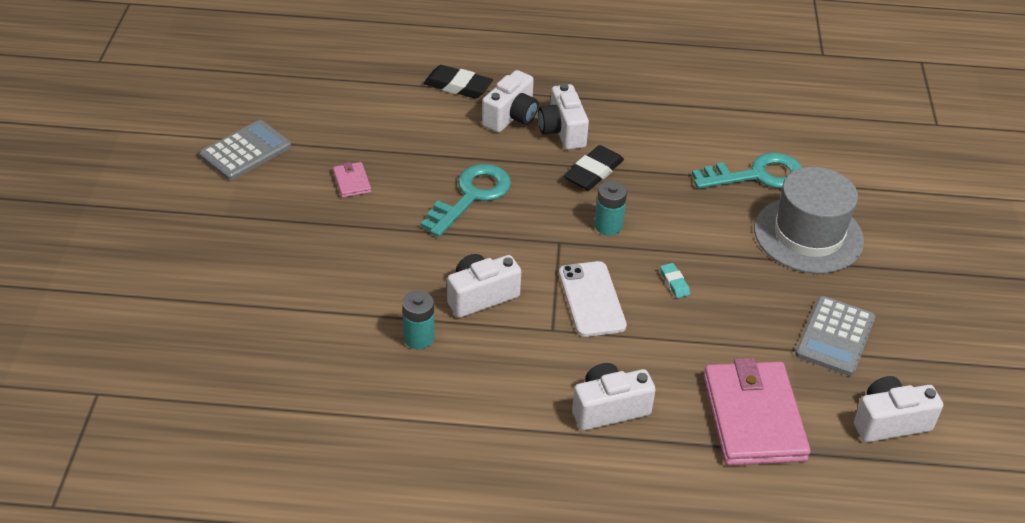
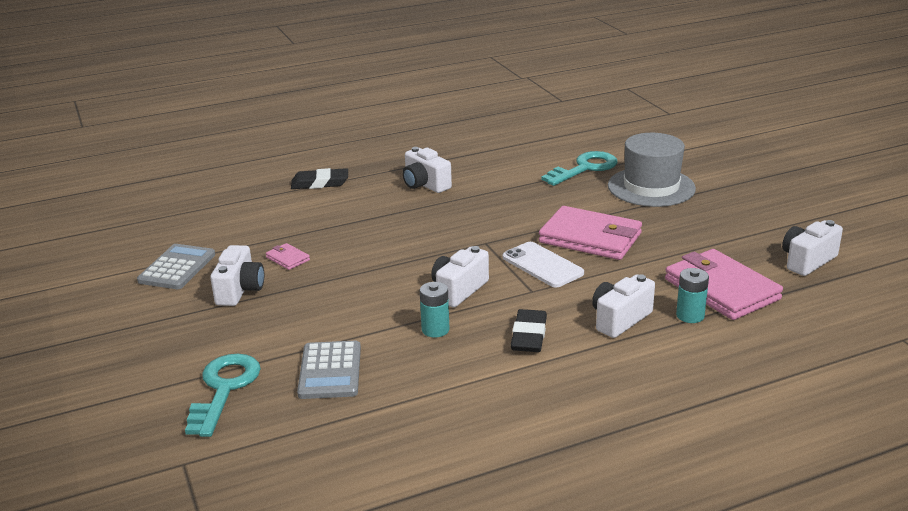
camera: 25 degrees left, 15 degrees down
turquoise key [421,164,511,237] -> turquoise key moved to [185,354,261,437]
white camera [482,70,539,132] -> white camera moved to [210,245,264,306]
black eraser [564,145,624,191] -> black eraser moved to [510,309,547,352]
turquoise battery [595,181,627,236] -> turquoise battery moved to [676,268,709,323]
turquoise eraser [660,263,690,298] -> pink wallet [539,206,642,260]
grey calculator [795,296,875,376] -> grey calculator moved to [297,341,361,399]

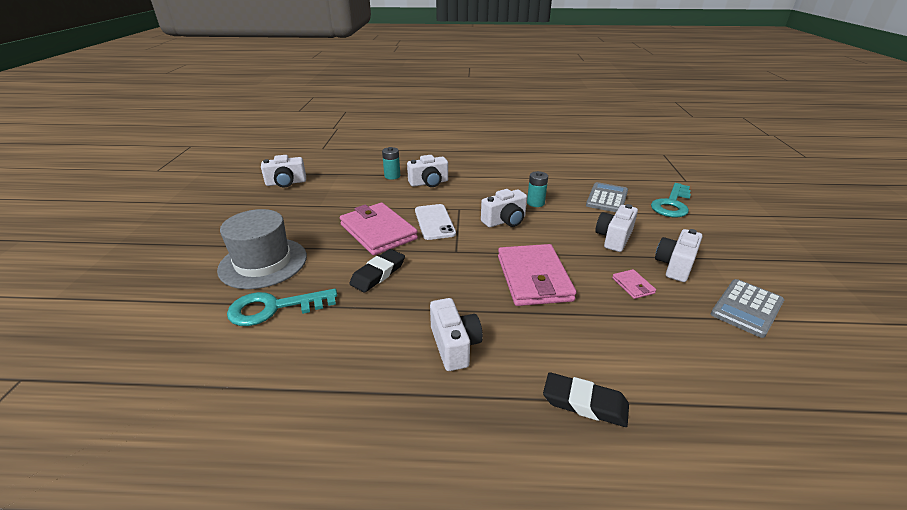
camera: 155 degrees left, 5 degrees up
black eraser [510,309,547,352] -> black eraser moved to [349,249,405,293]
pink wallet [665,249,783,320] -> pink wallet moved to [498,244,576,306]
none -> white camera [595,204,638,252]

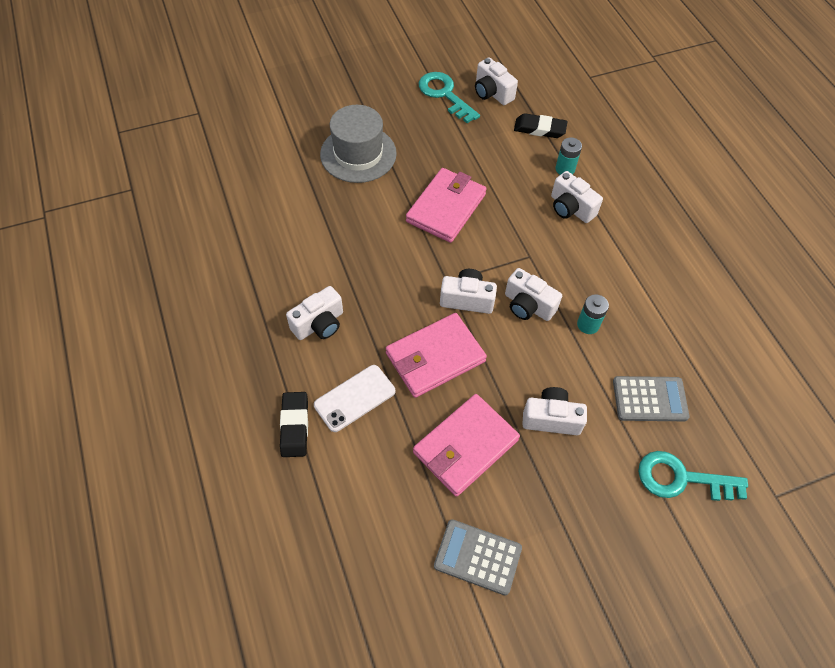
camera: 65 degrees right, 25 degrees up
turquoise key [227,289,337,326] -> turquoise key moved to [419,72,480,123]
black eraser [349,249,405,293] -> black eraser moved to [514,113,568,138]
white phone [415,204,456,240] -> white phone moved to [314,365,395,432]
pink wallet [612,269,656,299] -> pink wallet [413,394,520,497], size x2.33
white camera [655,229,702,282] -> white camera moved to [440,269,497,314]

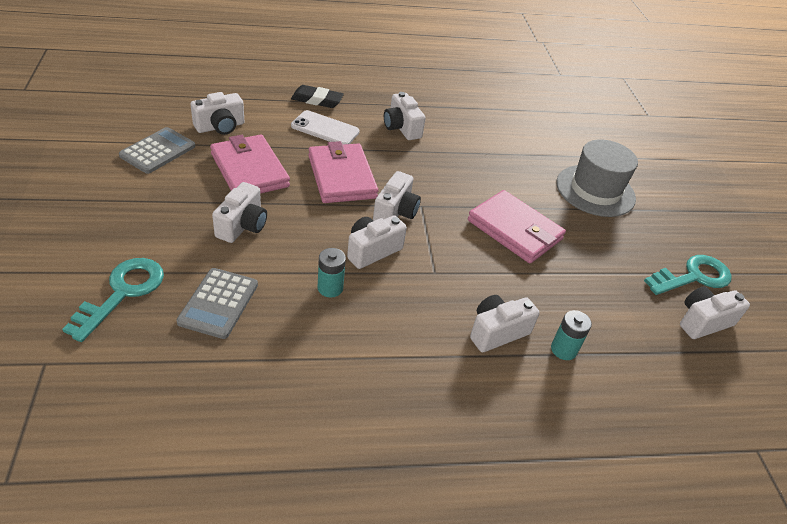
camera: 100 degrees right, 15 degrees down
white phone [314,365,395,432] -> white phone turned 45 degrees counterclockwise [291,110,360,144]
black eraser [514,113,568,138] -> none
none -> white camera [190,92,245,135]

